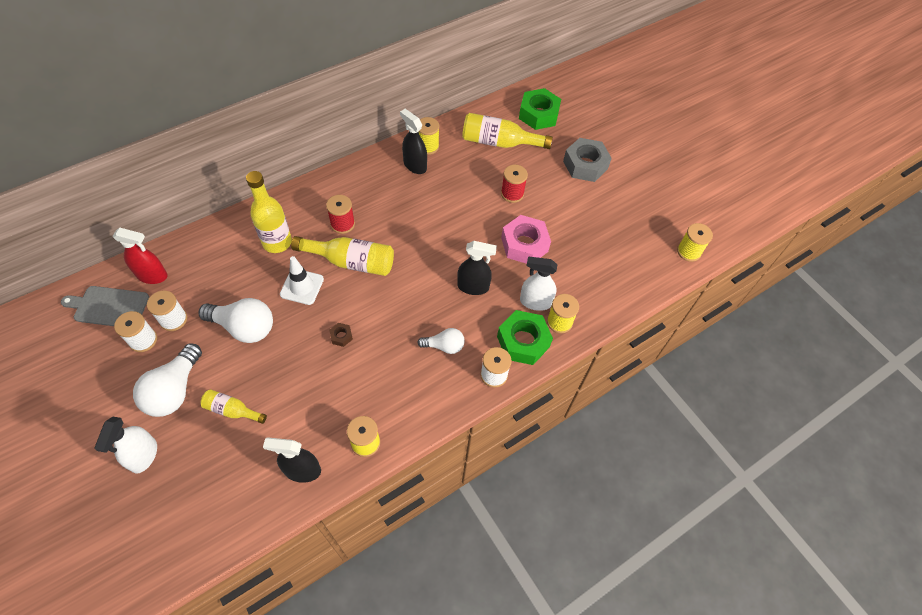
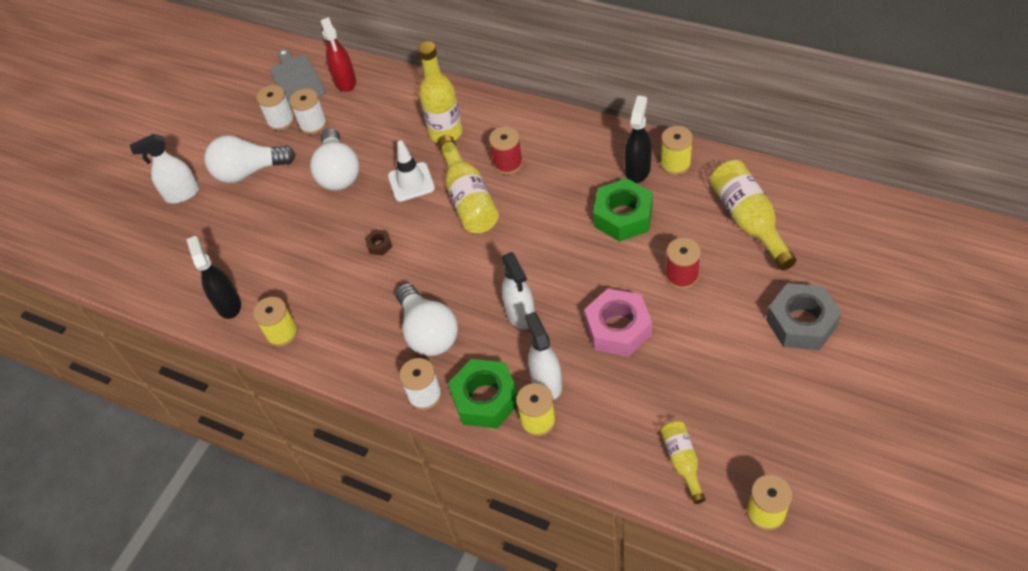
camera: 70 degrees right, 5 degrees down
yellow bottle [200,389,267,424] -> yellow bottle moved to [661,421,705,504]
white light bulb [417,328,465,354] -> white light bulb [395,283,458,356], size x1.71
black spray bottle [457,241,497,295] -> white spray bottle [502,252,535,330]
green nut [519,88,561,130] -> green nut moved to [593,178,653,242]

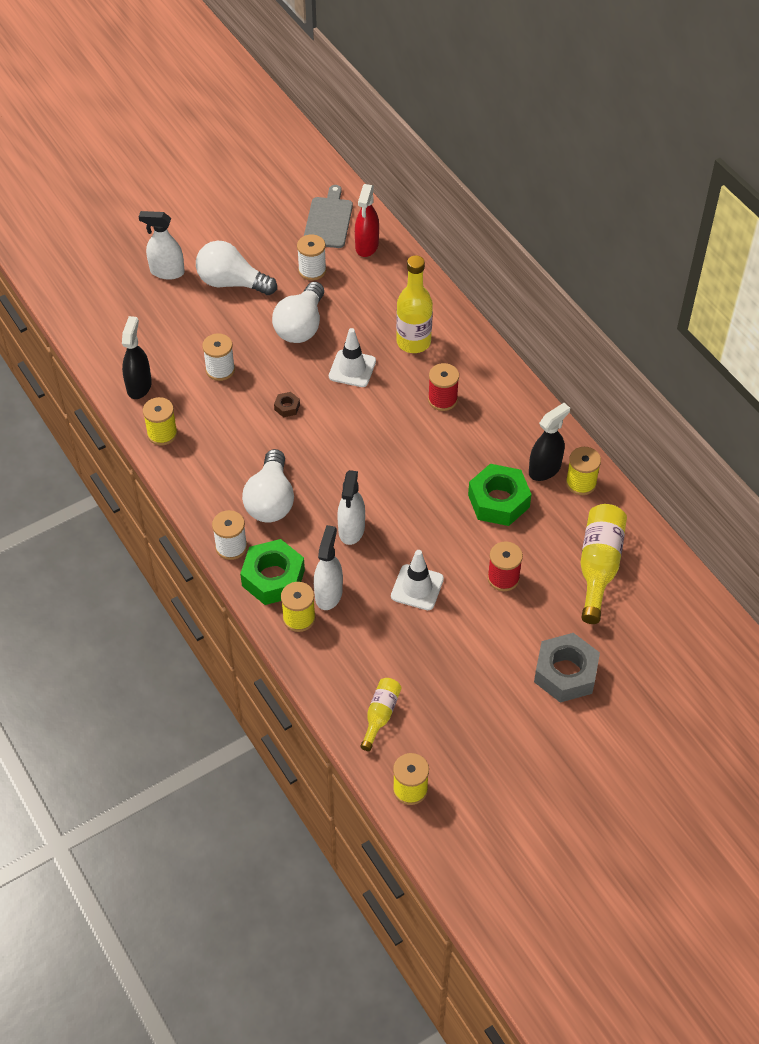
camera: 25 degrees right, 0 degrees up
white spool [256,85,294,131] -> white spool moved to [202,333,235,381]
yellow bottle [438,135,499,233] -> none
pink nut [584,288,652,357] -> white traffic cone [391,550,444,610]

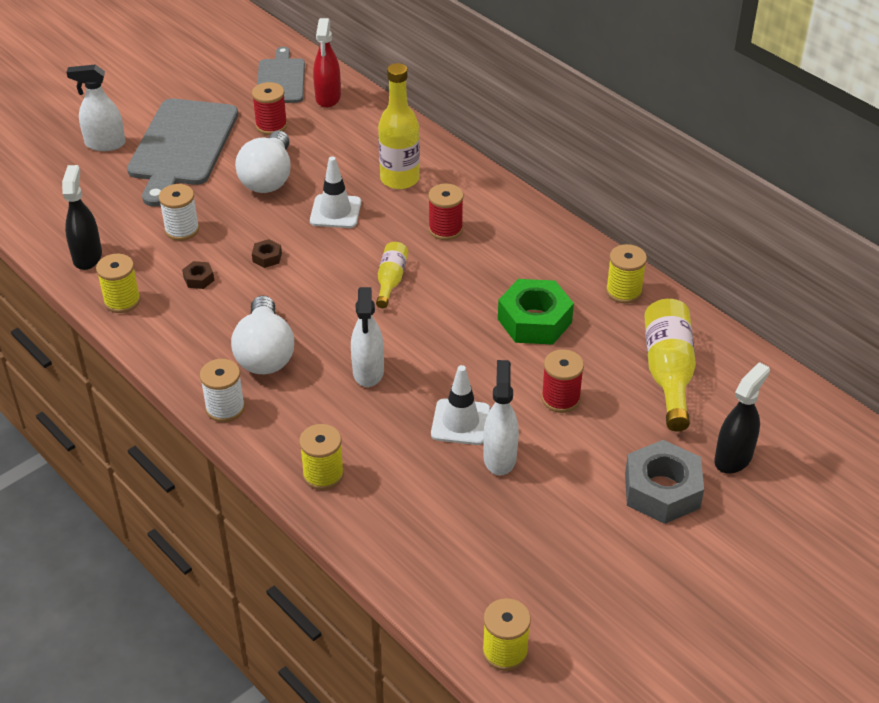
camera: 10 degrees left, 10 degrees down
white light bulb [196,241,277,295] -> grey cutting board [127,98,238,206]
green nut [240,539,305,605] -> none
white spool [297,234,326,280] -> red spool [252,82,287,135]
white spray bottle [314,525,343,610] -> white spray bottle moved to [483,360,519,475]
yellow bottle [360,678,402,751] -> yellow bottle moved to [376,242,409,308]
black spray bottle [529,403,570,481] -> black spray bottle moved to [714,362,770,474]
none -> brown nut [182,261,214,289]

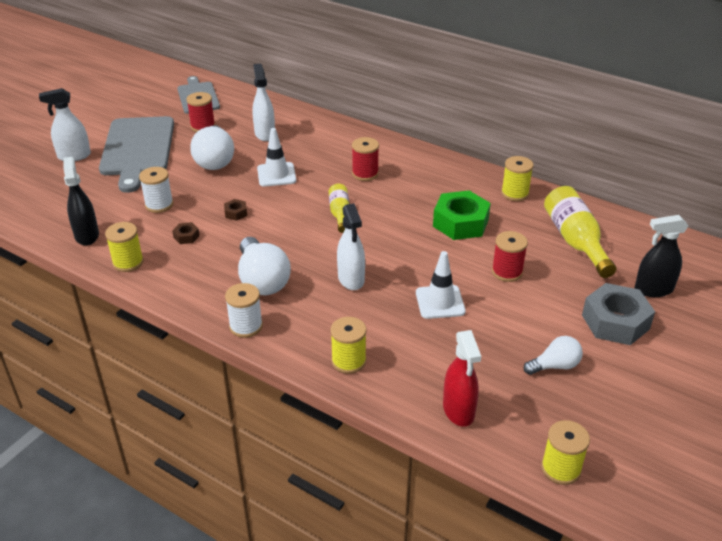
camera: 15 degrees left, 5 degrees down
red spray bottle [313,18,341,108] -> red spray bottle moved to [443,330,481,427]
yellow bottle [378,63,420,189] -> none
white spray bottle [483,360,519,475] -> white spray bottle moved to [252,64,275,141]
black spray bottle [714,362,770,474] -> black spray bottle turned 120 degrees counterclockwise [634,215,688,297]
none -> white light bulb [524,336,583,375]

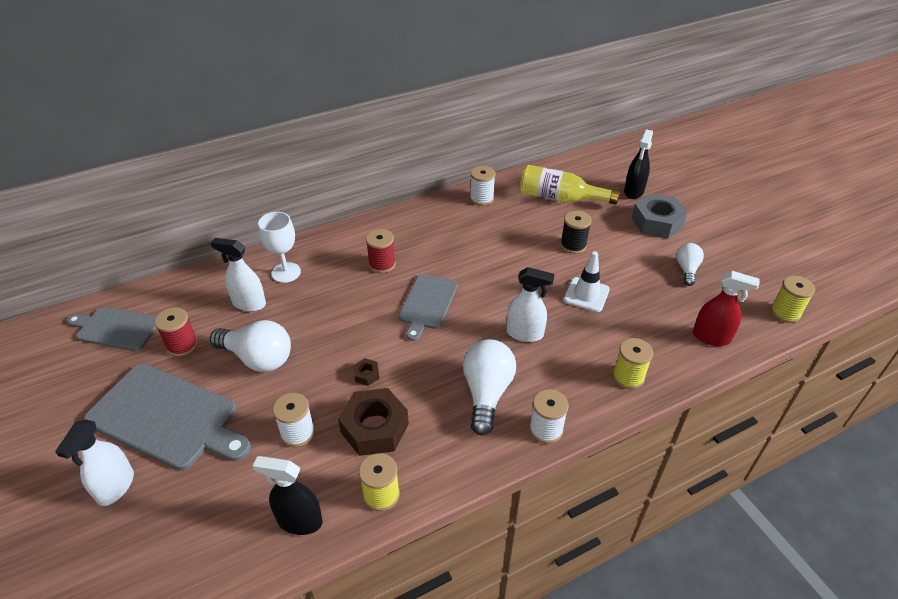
camera: 60 degrees left, 5 degrees up
brown nut [172,222,200,244] -> brown nut [338,388,409,456], size x2.29
white light bulb [238,237,291,295] -> white light bulb turned 90 degrees counterclockwise [463,339,516,435]
white traffic cone [257,128,296,187] -> none
yellow bottle [329,184,349,233] -> grey cutting board [399,274,458,341]
green nut [433,191,491,240] -> none
red spool [492,231,528,282] -> black spool [560,211,592,254]
yellow spool [501,156,533,201] -> white spool [470,166,496,206]
none -> white goblet [258,212,301,283]

